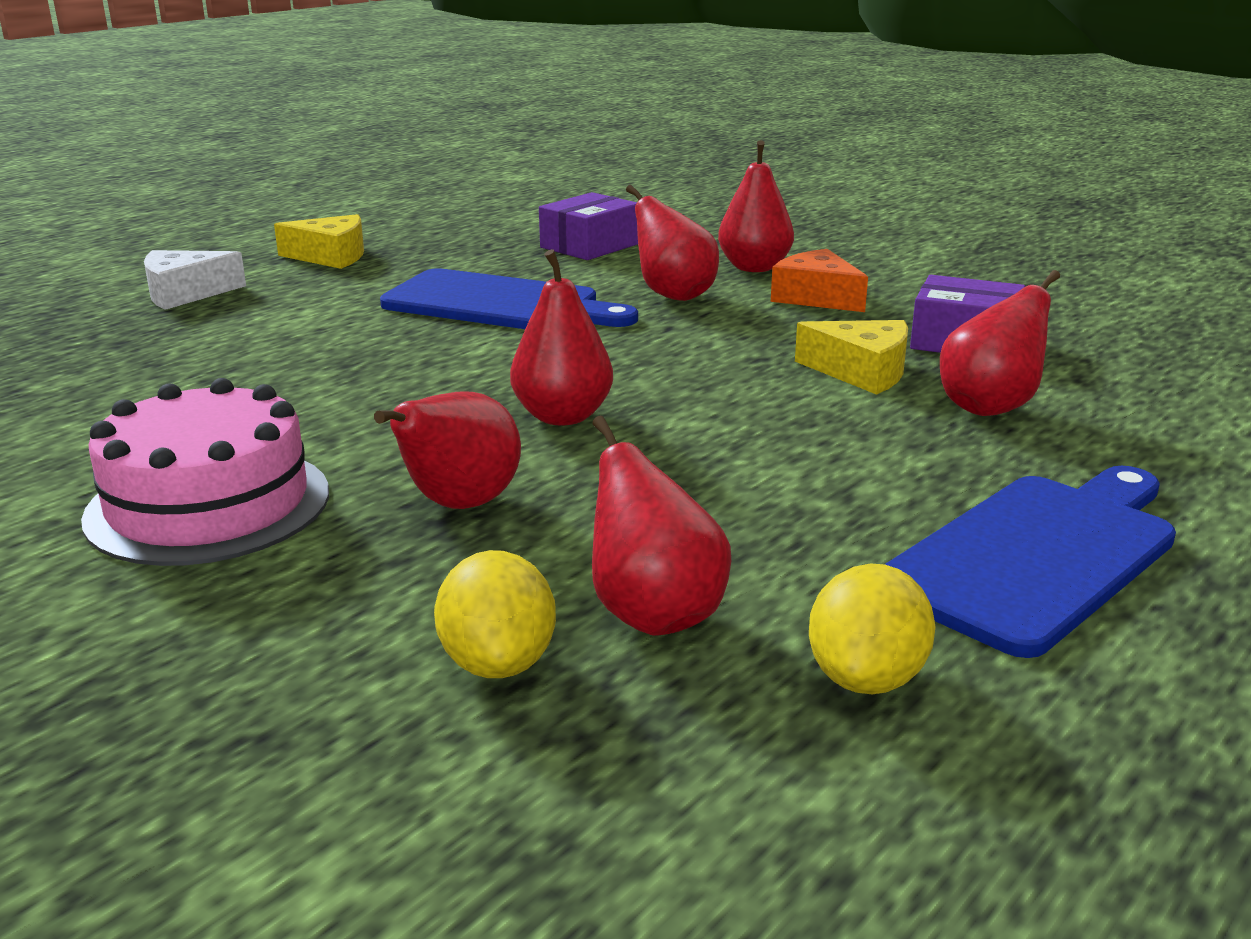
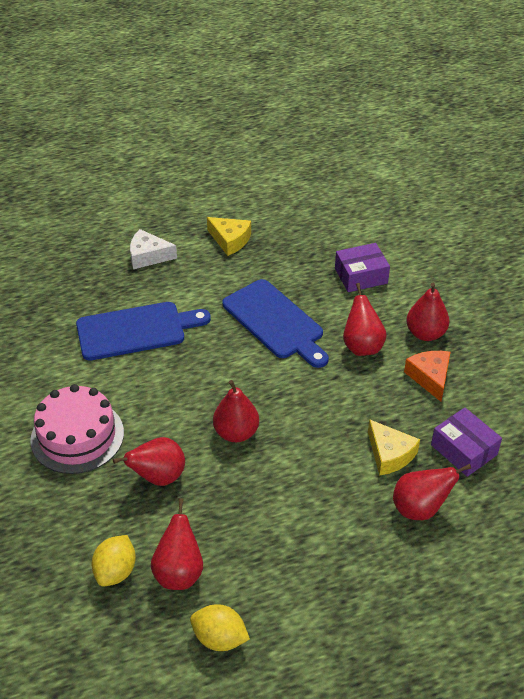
camera: 30 degrees right, 20 degrees up
yellow lemon [809,564,936,694] -> yellow lemon turned 60 degrees clockwise [190,604,250,651]
blue cutting board [885,466,1176,658] -> blue cutting board moved to [76,302,211,361]

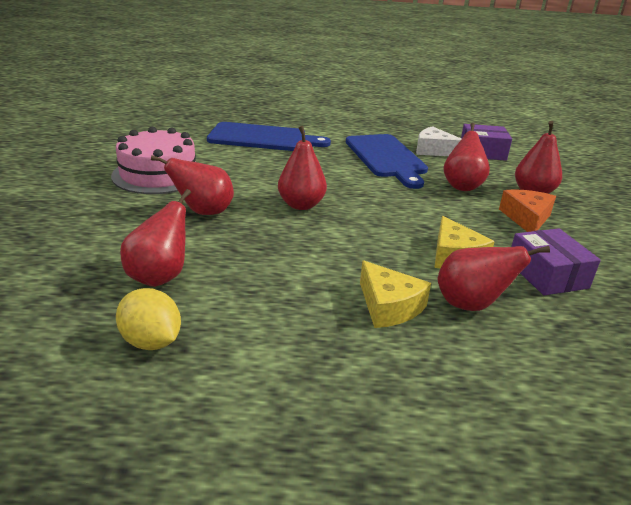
camera: 20 degrees right, 15 degrees down
yellow lemon [92,535,136,586] -> none
white cheese [130,229,177,269] -> white cheese moved to [416,126,461,156]
yellow cheese [207,217,251,256] -> yellow cheese moved to [360,261,431,328]

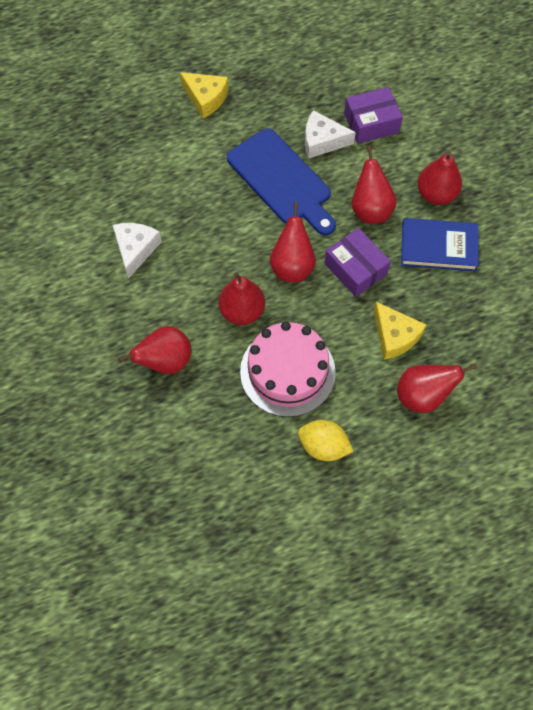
camera: 20 degrees left, 35 degrees up
pink cake [111,127,196,194] -> pink cake moved to [240,321,336,417]
yellow lemon [116,288,181,350] -> yellow lemon moved to [298,420,354,461]
red pear [120,189,191,287] -> red pear moved to [270,202,316,282]
blue cutting board [207,122,331,151] -> none
yellow cheese [360,261,431,328] -> yellow cheese moved to [180,72,229,118]
orange cheese [499,189,556,232] -> blue book [401,218,479,271]
purple box [511,228,601,295] -> purple box moved to [324,228,391,297]
none -> white cheese [113,223,162,279]

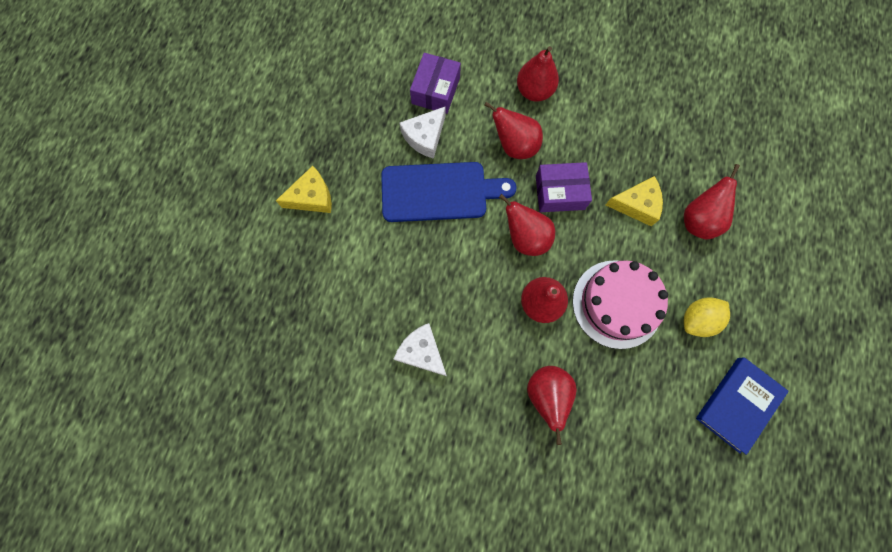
camera: 55 degrees left, 10 degrees up
blue book [401,218,479,271] -> blue book moved to [696,357,789,455]

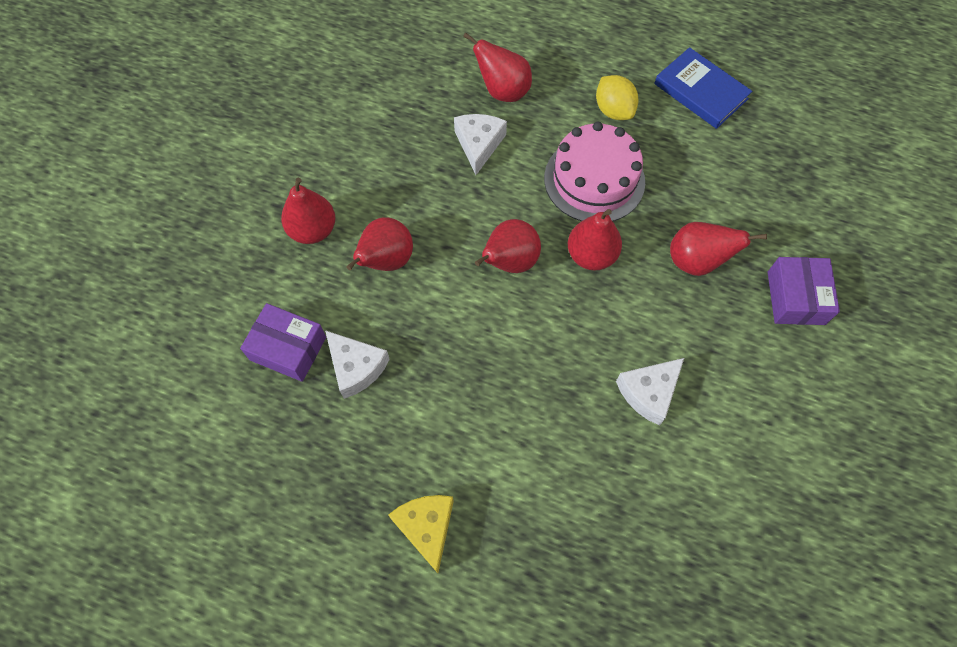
camera: 85 degrees left, 10 degrees down
blue cutting board [381,162,517,222] -> none
purple box [536,162,592,212] -> purple box moved to [768,257,840,325]
yellow cheese [605,176,663,226] -> white cheese [454,114,507,175]

